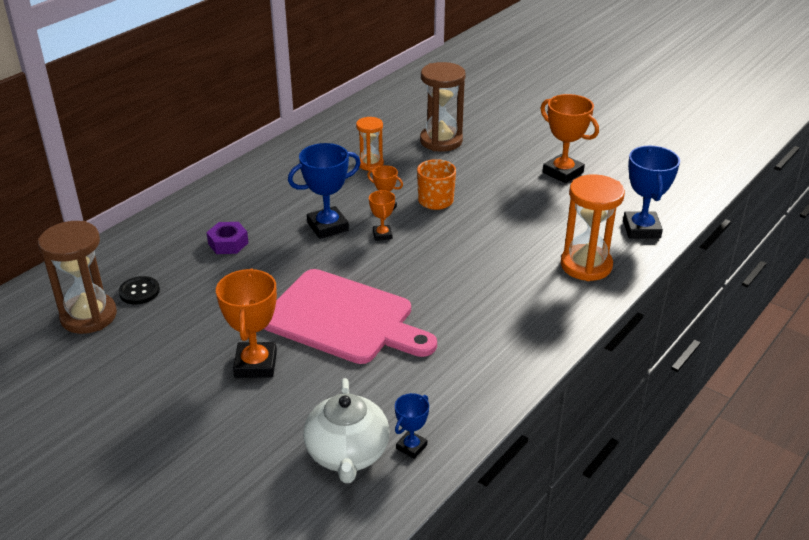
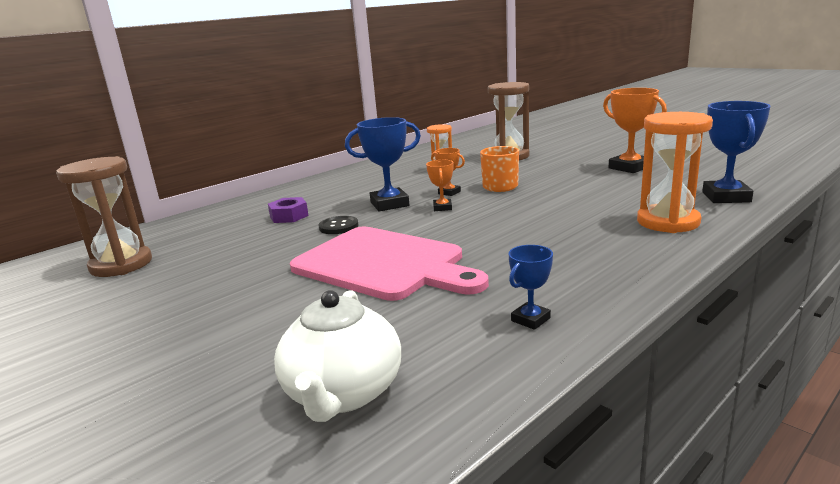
camera: 10 degrees right, 15 degrees down
black button [119,276,160,305] -> black button moved to [319,216,359,234]
orange trophy [216,268,277,378] -> none
blue trophy [395,393,429,459] -> blue trophy moved to [509,245,553,330]

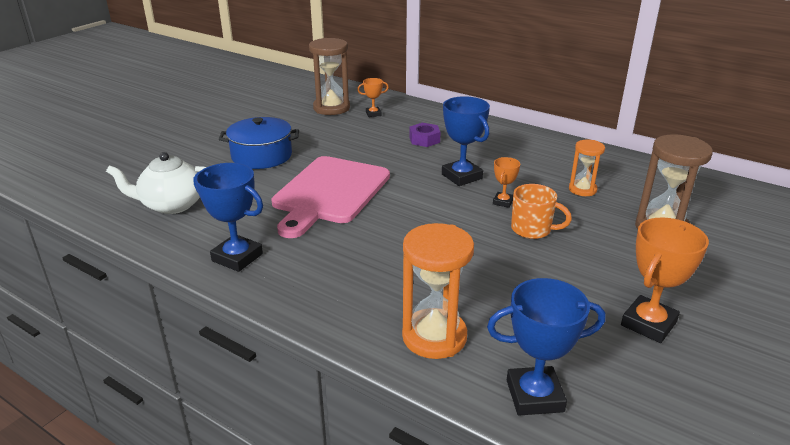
camera: 75 degrees right, 10 degrees up
black button [319,216,359,234] -> none
orange trophy [426,160,453,211] -> orange trophy moved to [357,78,389,117]
blue trophy [509,245,553,330] -> blue trophy [193,163,263,272], size x1.85
none -> blue pot [219,117,299,169]

